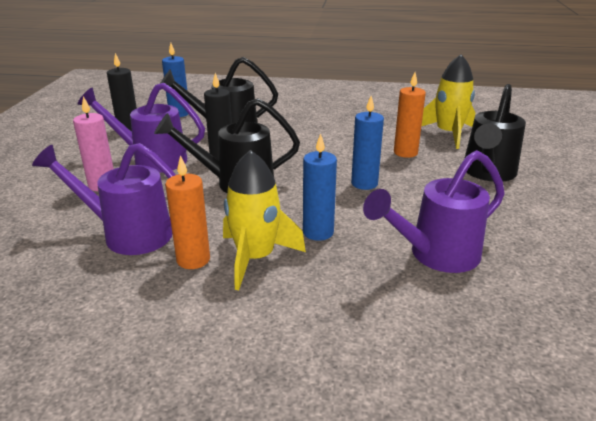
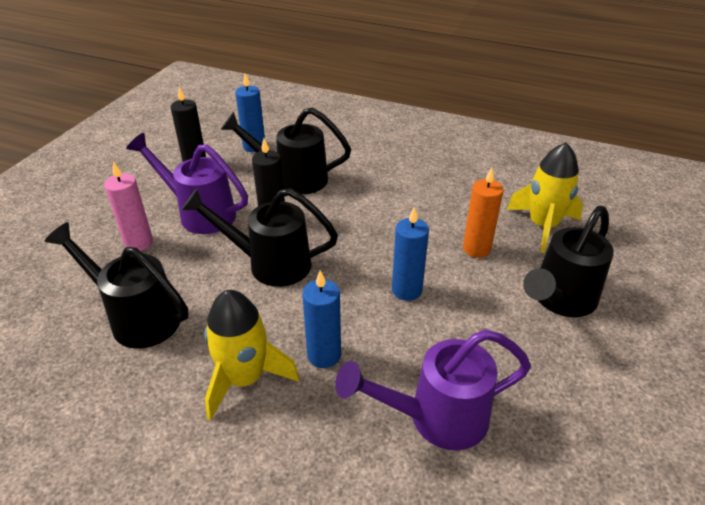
camera: 15 degrees right, 10 degrees up
purple watering can [32,143,176,255] -> black watering can [44,222,188,349]
orange candle [165,155,210,269] -> none

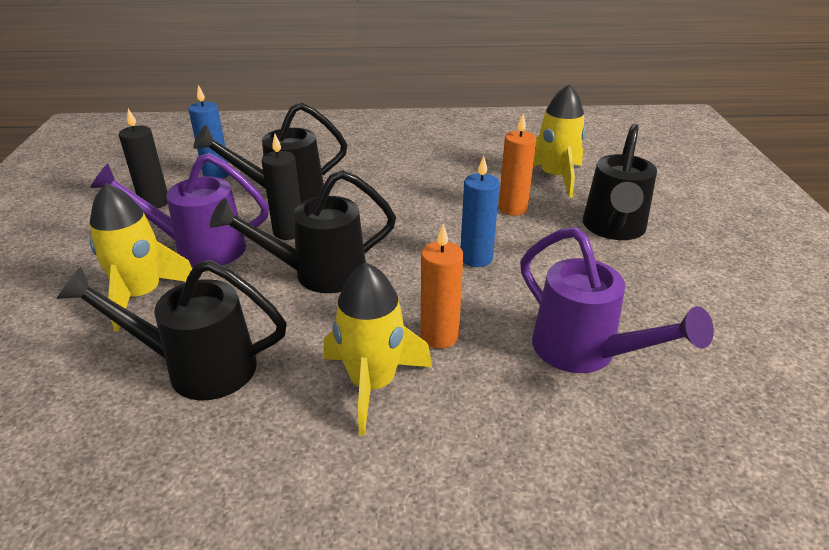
camera: 25 degrees left, 5 degrees down
pink candle [104,161,153,251] -> yellow rocket [90,183,192,332]
blue candle [302,271,341,368] -> orange candle [421,224,463,349]
purple watering can [335,329,531,450] -> purple watering can turned 90 degrees counterclockwise [520,227,714,373]

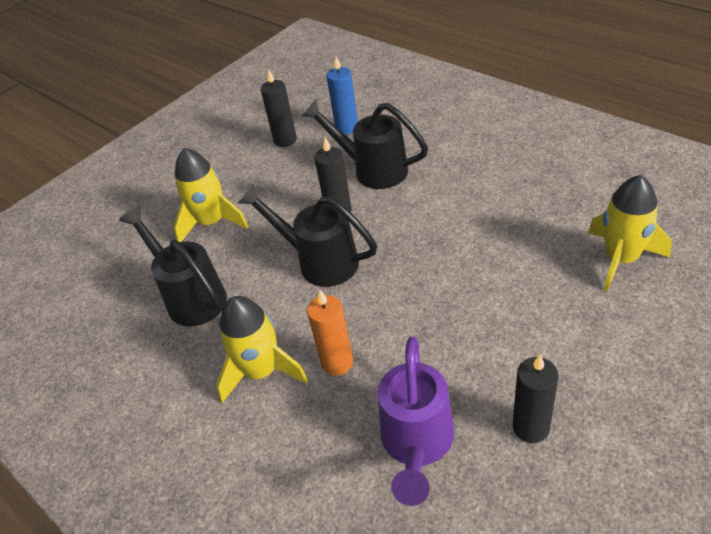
camera: 50 degrees right, 10 degrees up
purple watering can [90,153,269,267] -> none
blue candle [461,156,500,267] -> none
orange candle [499,114,536,216] -> none
black watering can [583,124,657,240] -> none
none -> black candle [513,354,559,443]

